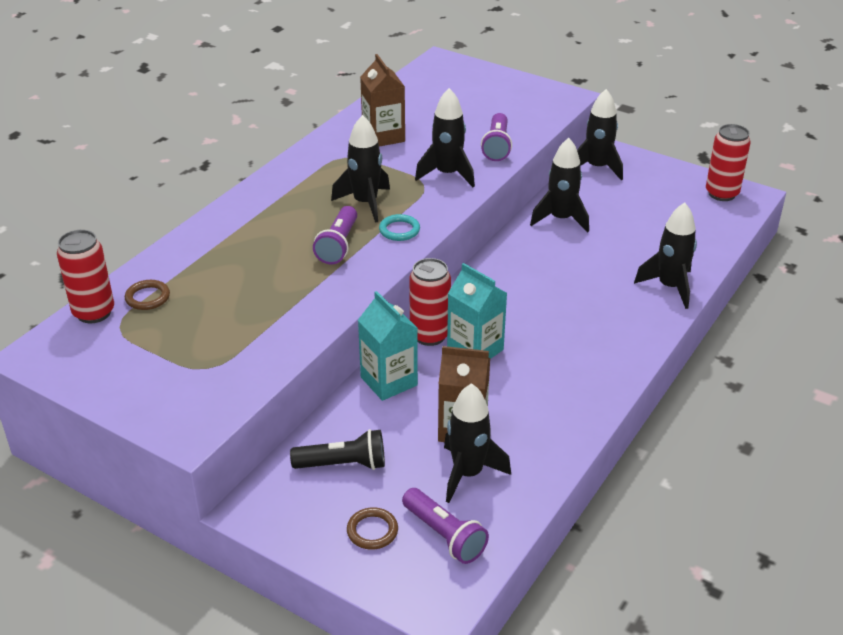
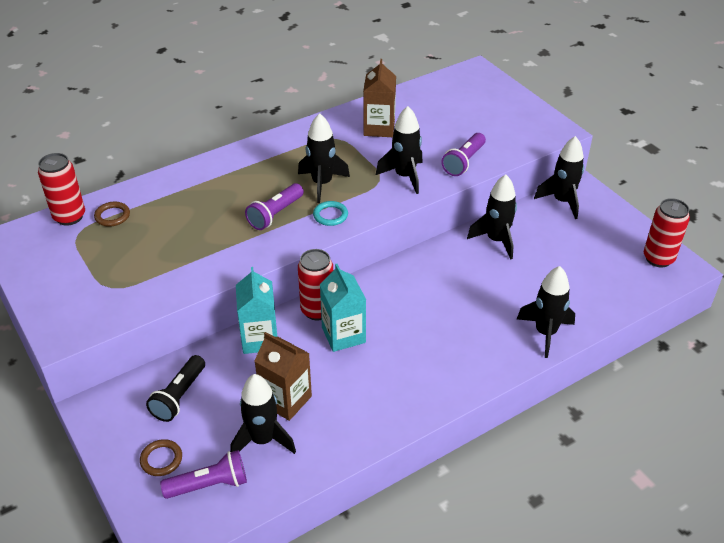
camera: 25 degrees right, 5 degrees up
black flashlight [290,429,385,470] -> black flashlight turned 90 degrees clockwise [146,355,205,422]
purple flashlight [402,488,489,564] -> purple flashlight turned 90 degrees counterclockwise [160,450,247,499]

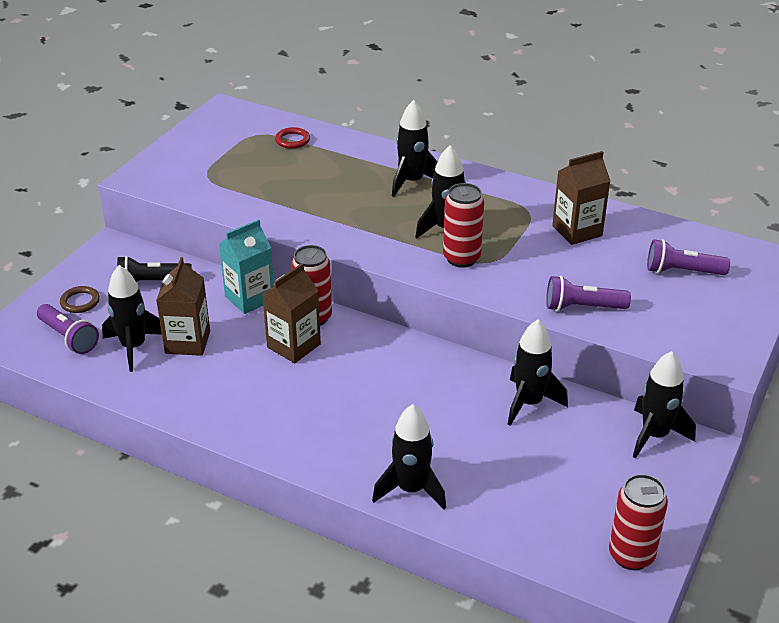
camera: 60 degrees right, 5 degrees down
red can [38,153,85,226] -> red can moved to [443,183,484,268]
brown ring [94,202,130,227] -> red ring [275,127,310,149]
purple flashlight [245,183,304,230] -> purple flashlight moved to [647,239,730,275]
turquoise ring [313,201,348,226] -> none
turquoise carton [320,264,366,352] -> brown carton [262,263,321,363]
black rocket [376,106,423,194] -> black rocket moved to [392,100,437,197]

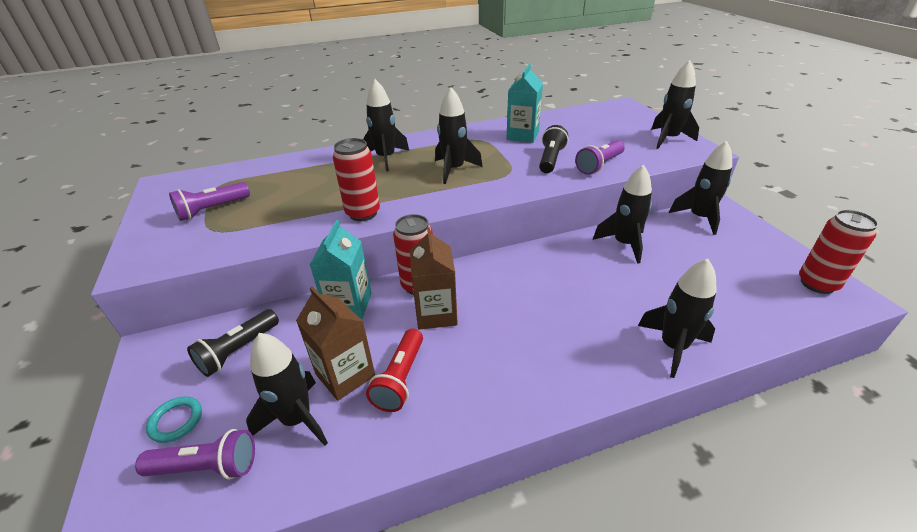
camera: 45 degrees left, 0 degrees up
brown ring [60,286,100,313] -> turquoise ring [146,396,202,443]
red ring [275,127,310,149] -> none
red can [443,183,484,268] -> red can moved to [333,138,380,221]
brown carton [552,151,610,245] -> turquoise carton [506,64,543,143]
purple flashlight [647,239,730,275] -> purple flashlight moved to [169,182,250,221]
none -> red flashlight [366,329,423,412]
none -> black flashlight [539,125,568,173]
none -> black rocket [651,60,699,149]

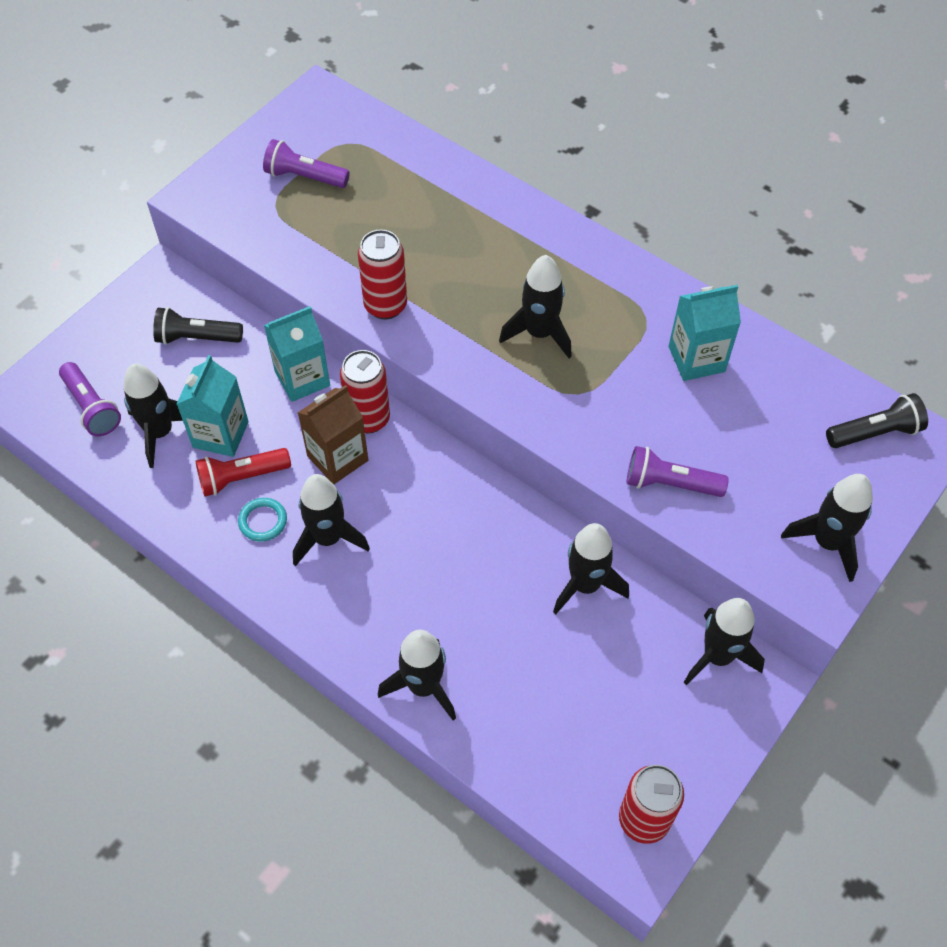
camera: 55 degrees right, 20 degrees up
turquoise ring [146,396,202,443] -> turquoise ring moved to [238,498,287,542]
brown carton [296,287,375,401] -> turquoise carton [177,355,249,457]
black rocket [363,79,409,171] -> black rocket moved to [293,474,370,566]
black flashlight [539,125,568,173] -> black flashlight moved to [826,393,928,448]

